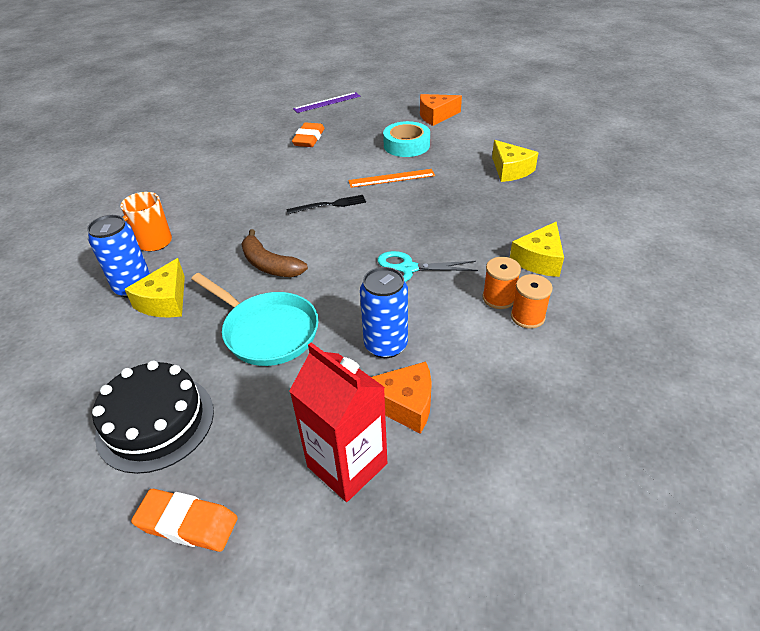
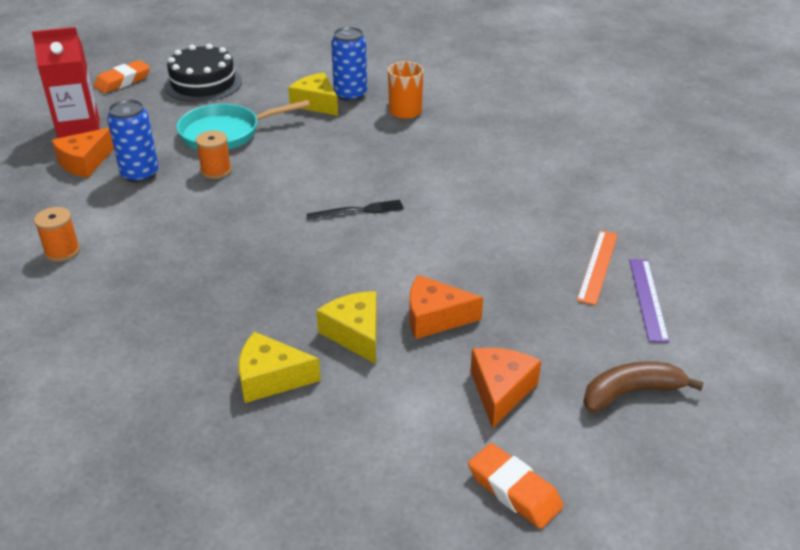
camera: 120 degrees right, 5 degrees down
brown banana [241,229,308,277] -> brown banana moved to [583,362,704,413]
black fork [286,195,366,214] -> black fork turned 120 degrees counterclockwise [307,199,404,220]
orange eraser [292,122,324,147] -> orange eraser moved to [468,443,563,529]
orange ruler [348,169,435,188] -> orange ruler moved to [577,230,618,305]
turquoise scissors [377,251,478,282] -> none
turquoise tape [383,121,430,157] -> orange cheese [409,275,483,339]
orange spool [482,257,521,309] -> orange spool moved to [196,131,232,179]
yellow cheese [510,222,564,277] -> yellow cheese moved to [316,291,377,364]

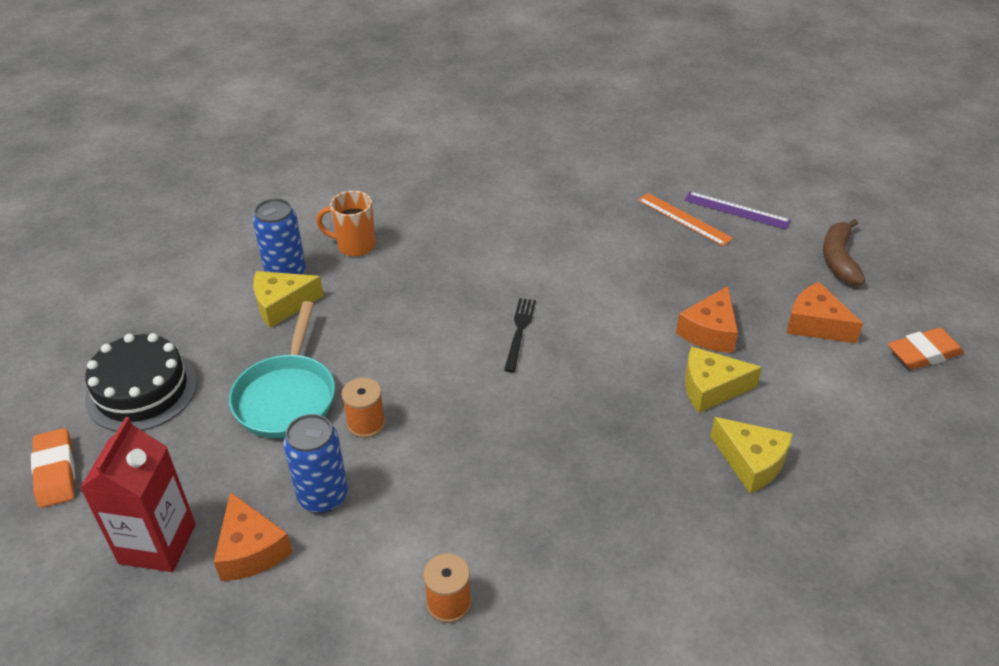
camera: 65 degrees left, 5 degrees up
yellow cheese [239,332,321,403] -> yellow cheese turned 75 degrees counterclockwise [710,417,793,493]

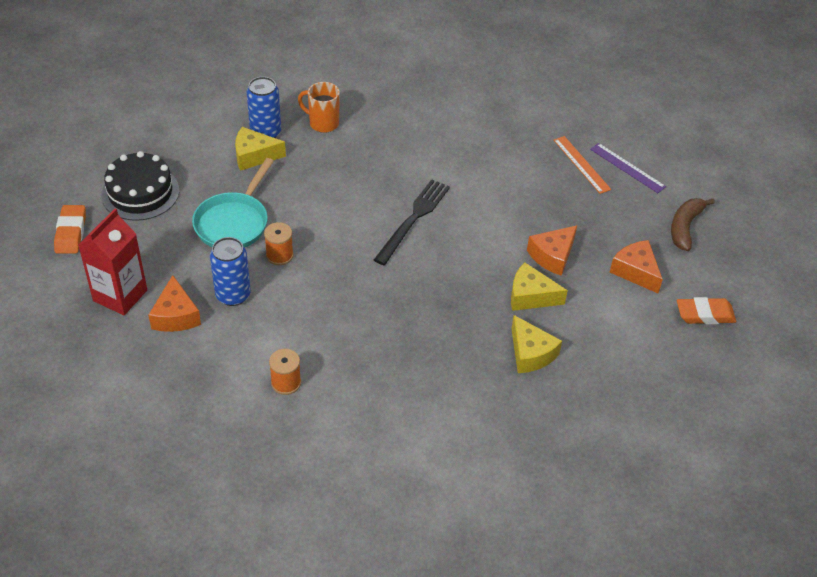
camera: 15 degrees right, 5 degrees up
black fork [504,298,536,372] -> black fork [374,179,450,265], size x1.62

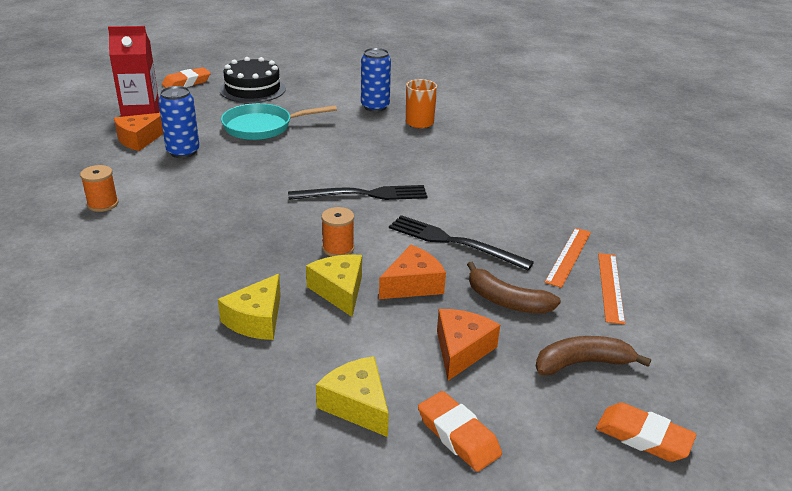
camera: 55 degrees right, 15 degrees down
yellow cheese [235,127,286,171] -> yellow cheese moved to [316,356,389,437]
orange spool [264,222,294,265] -> orange spool moved to [322,207,354,257]
orange cheese [527,225,577,276] -> orange cheese turned 135 degrees clockwise [379,245,446,299]
purple ruler [590,143,666,193] -> orange ruler [598,253,625,325]
none -> black fork [389,215,534,270]
none -> brown banana [467,262,561,313]
none -> orange eraser [596,402,696,462]

